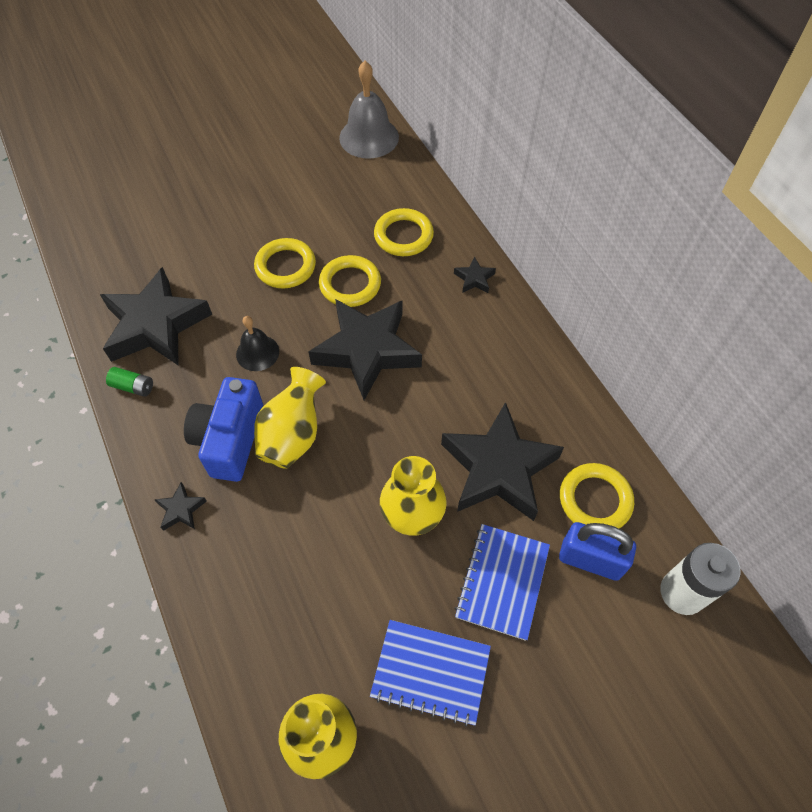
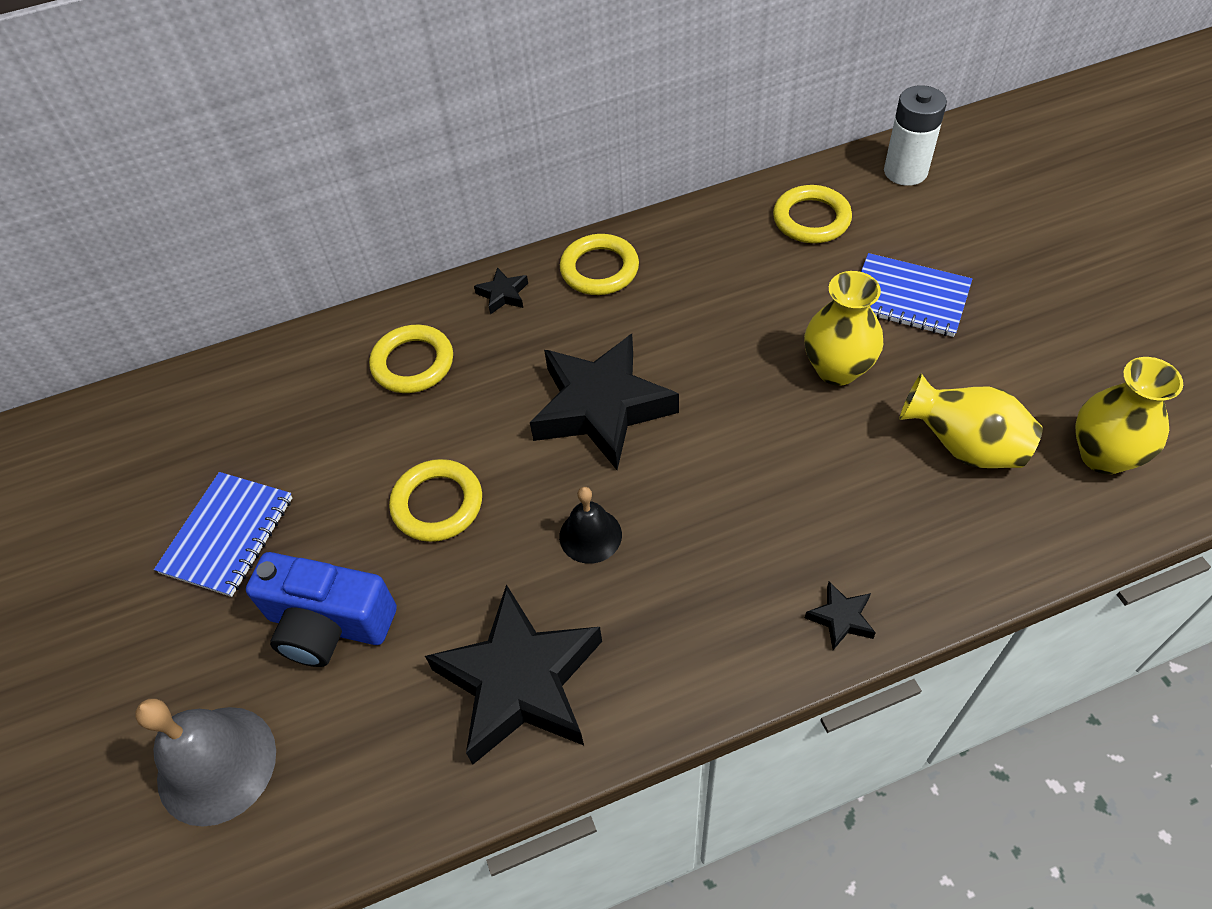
camera: 80 degrees left, 5 degrees down
green battery [106,367,153,397] -> none
blue camera [184,377,263,482] -> blue camera moved to [246,552,397,667]
yellow vase [254,367,326,469] -> yellow vase moved to [899,373,1043,468]
yellow ring [319,255,381,307] -> yellow ring moved to [560,234,639,295]
grey bell [339,61,399,158] -> grey bell moved to [135,699,276,827]
blue notebook [370,620,491,727] -> blue notebook moved to [154,472,293,597]
black star [441,402,564,521] -> none
blue padlock [559,522,636,581] -> none

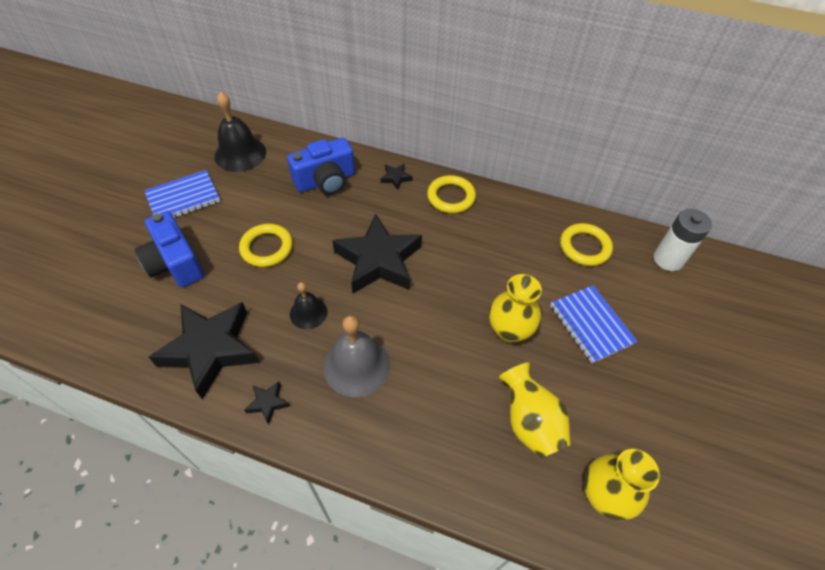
camera: 35 degrees right, 0 degrees up
grey bell [135,699,276,827] -> grey bell moved to [323,315,390,397]
yellow ring [369,325,453,393] -> blue camera [287,138,355,195]
black star [805,582,876,650] -> black star moved to [245,381,290,425]
none -> black bell [215,92,266,172]

